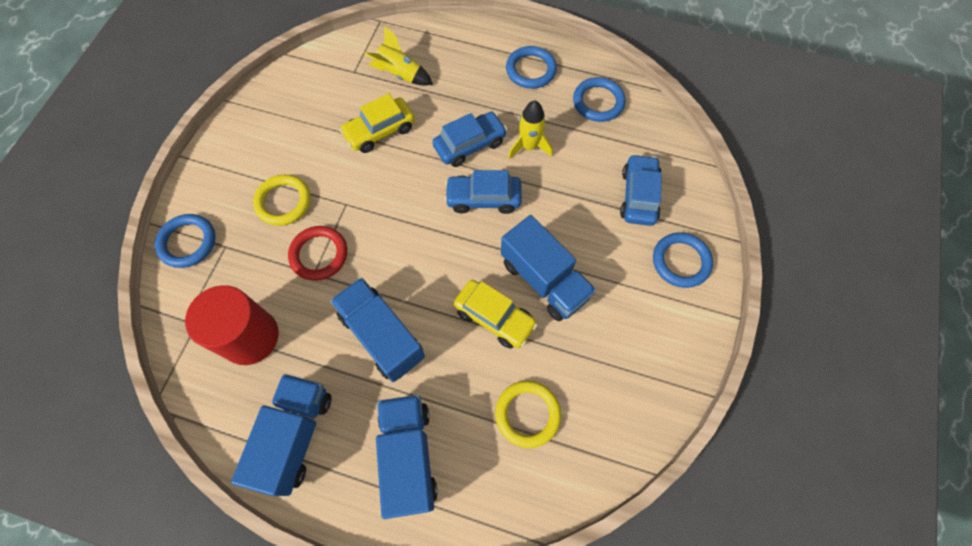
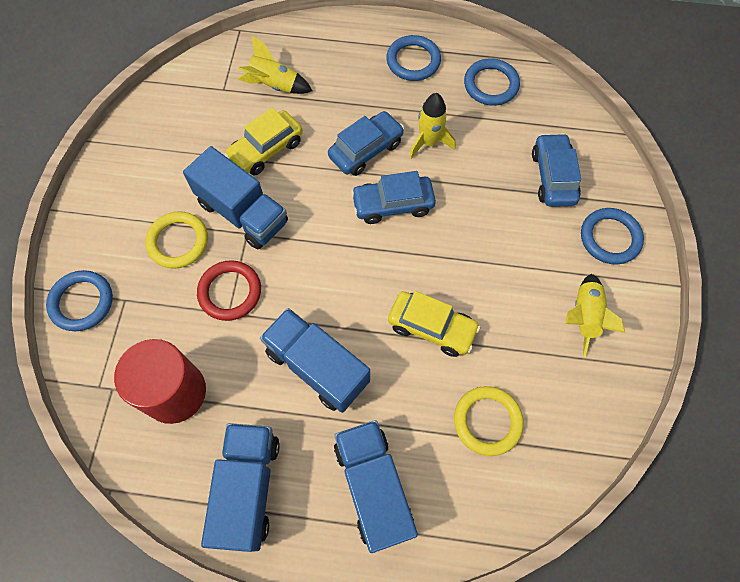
camera: 10 degrees left, 0 degrees up
blue truck [501,215,596,321] -> blue truck moved to [183,146,288,249]
none -> yellow rocket [565,274,625,357]

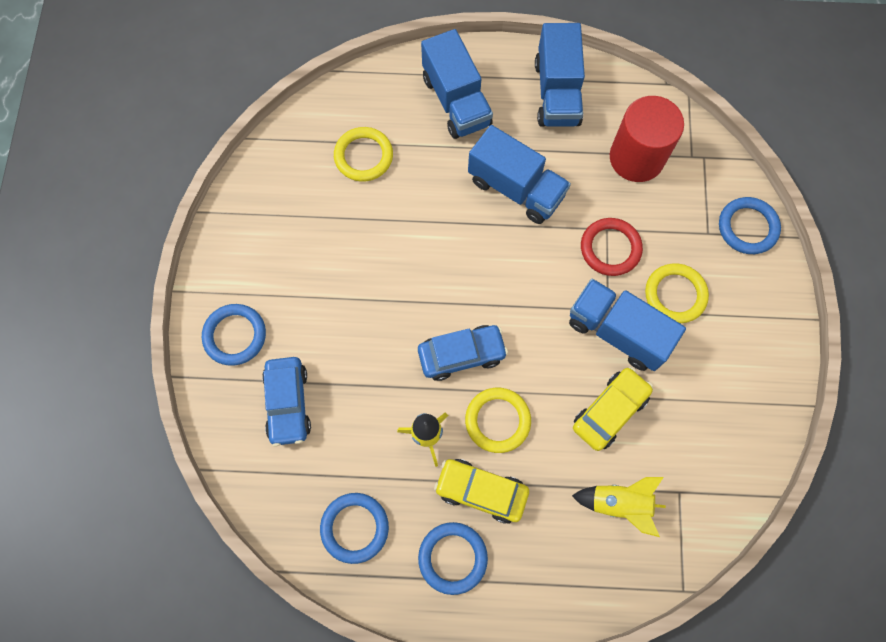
camera: 175 degrees right, 5 degrees up
blue car [328,111,404,176] -> yellow ring [465,388,531,453]
yellow car [388,291,481,357] -> yellow car moved to [434,459,529,524]
yellow rocket [565,274,625,357] -> none

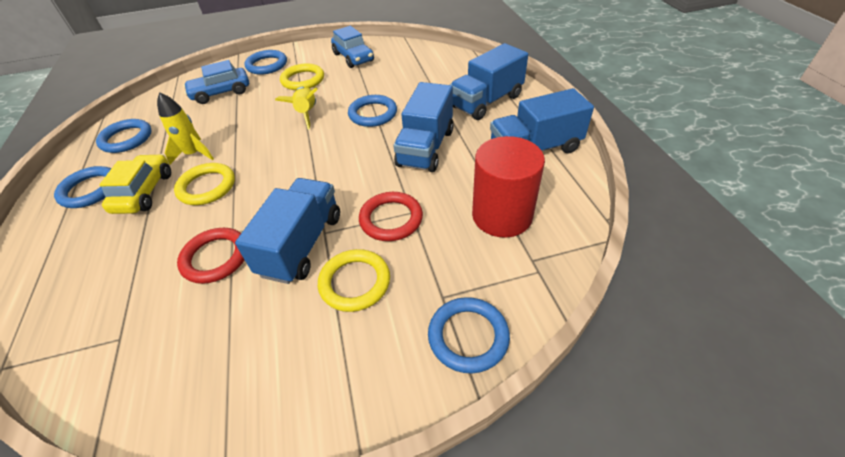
camera: 75 degrees right, 25 degrees down
yellow ring [334,127,393,182] -> yellow ring moved to [280,63,324,90]
blue car [418,325,508,381] -> blue car moved to [331,26,374,68]
yellow rocket [572,477,666,537] -> yellow rocket moved to [275,87,318,130]
yellow car [573,367,653,451] -> red ring [177,228,244,284]
none -> blue ring [348,95,397,127]

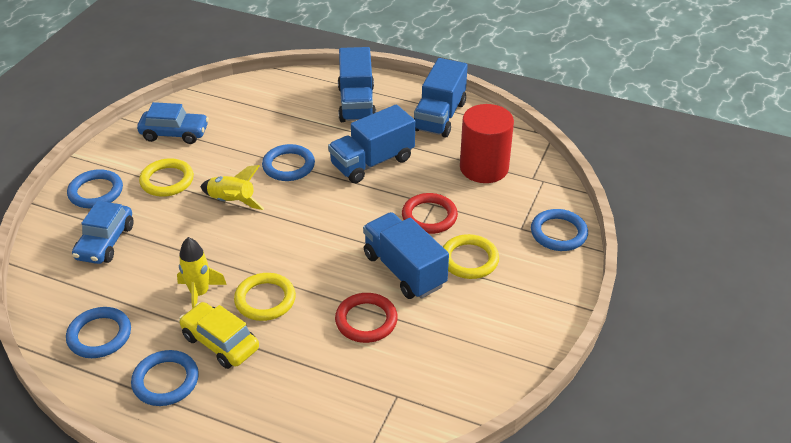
camera: 55 degrees left, 5 degrees down
blue truck [393,82,454,172] -> blue truck turned 90 degrees clockwise [328,105,415,183]

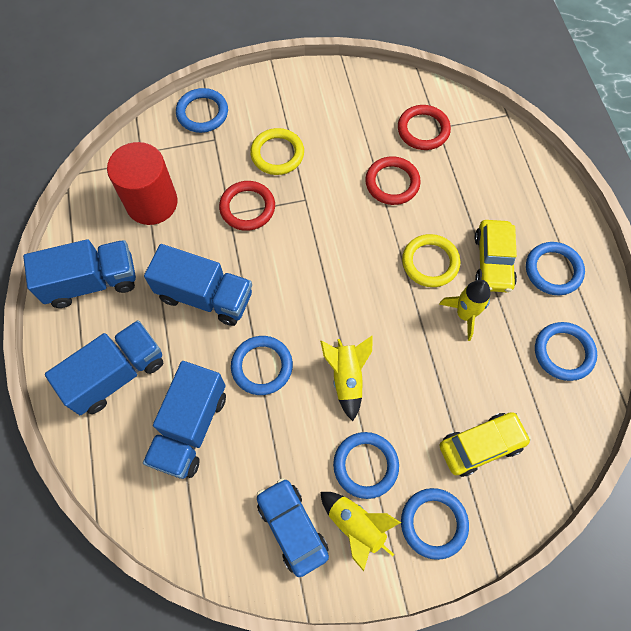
camera: 125 degrees left, 25 degrees up
blue car [72,201,134,264] -> yellow car [439,412,531,477]
yellow ring [139,158,194,197] -> blue ring [333,432,399,499]
blue truck [363,212,449,299] -> blue truck moved to [143,361,226,479]
none -> yellow rocket [320,492,401,571]
none -> red ring [398,105,451,150]

